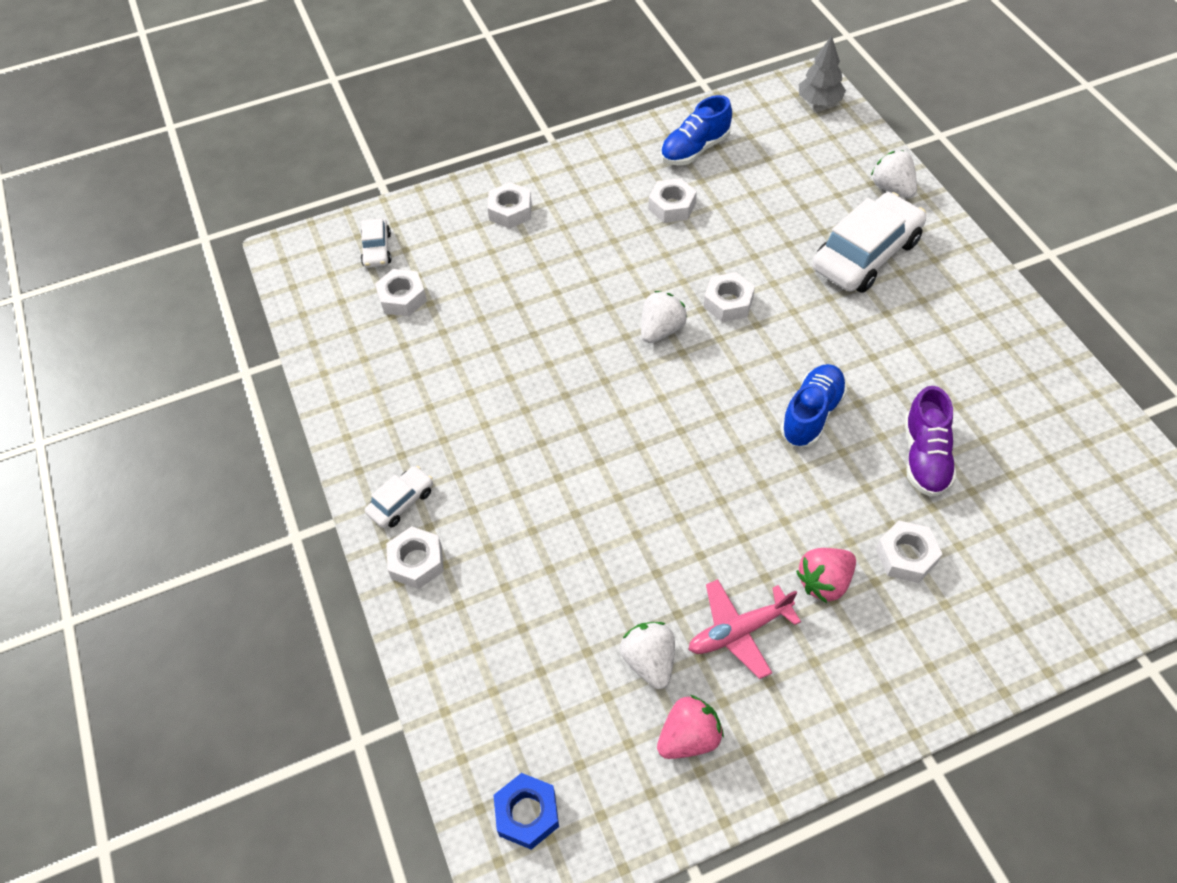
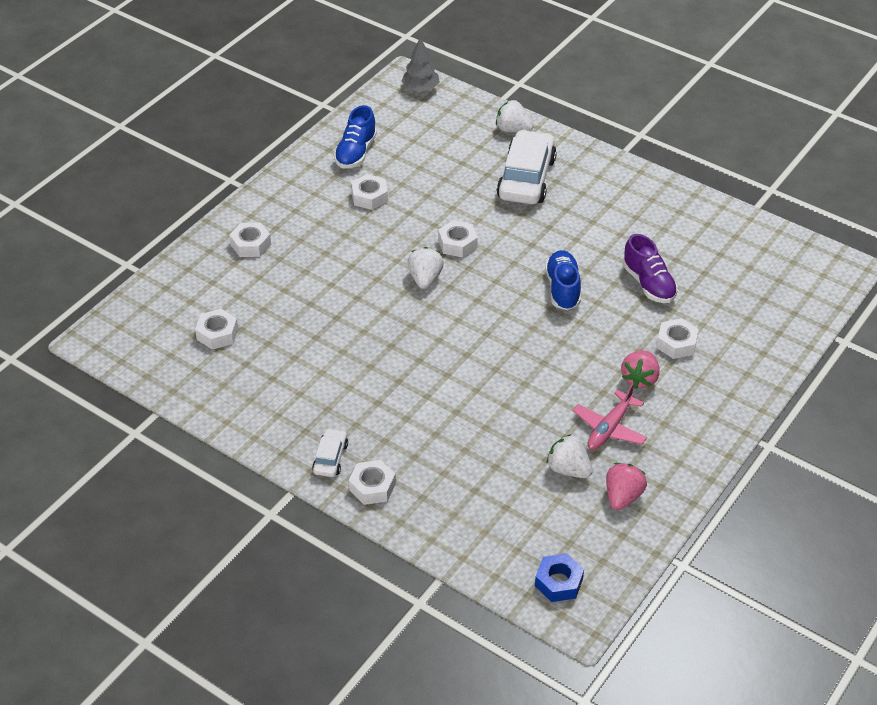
camera: 35 degrees left, 10 degrees down
white car [361,218,391,268] -> none

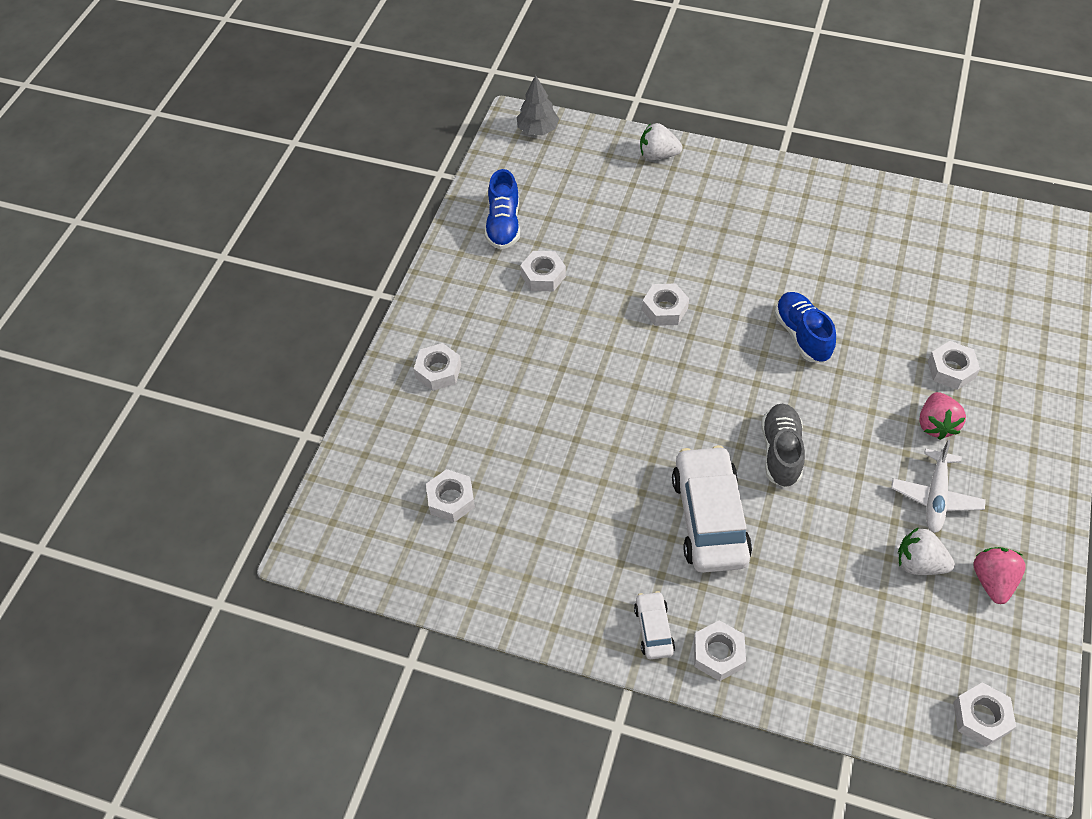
camera: 15 degrees left, 10 degrees up
white strawberry [407,247,444,289] -> none
white car [497,130,557,204] -> white car moved to [672,445,752,573]
blue nut [535,554,584,602] -> white nut [953,682,1016,747]
pink plane [573,383,647,450] -> white plane [891,440,986,533]
purple shoe [623,234,678,303] -> none
none -> grey shoe [761,404,805,488]

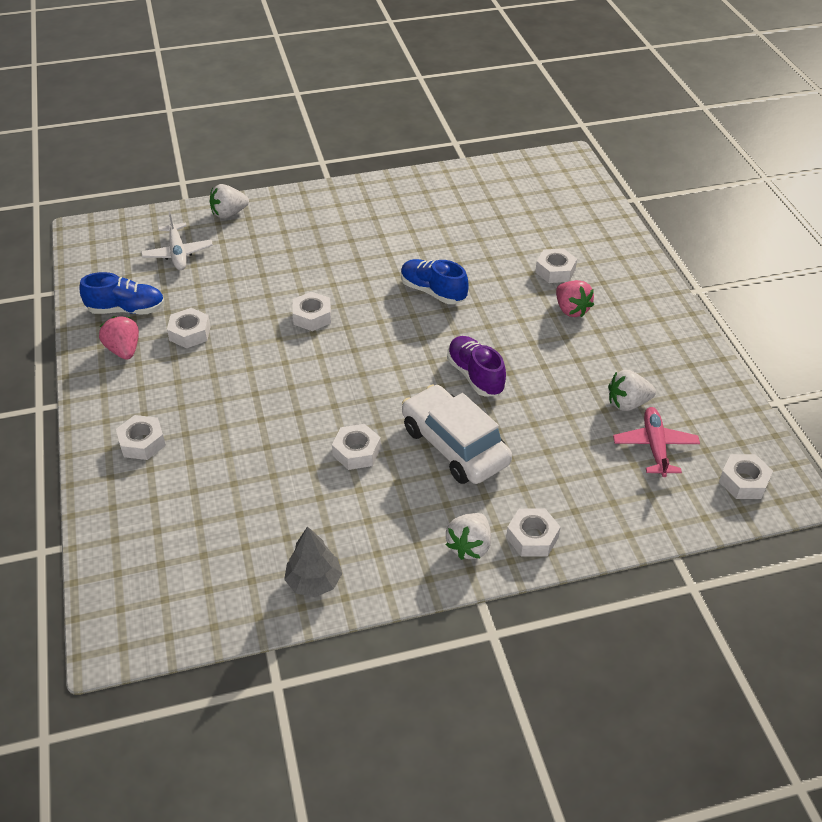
camera: 35 degrees left, 10 degrees down
white nut [426,469,475,522] -> white nut moved to [332,424,381,470]
blue shoe [485,169,520,249] -> blue shoe turned 60 degrees counterclockwise [79,272,165,314]
grey tree [517,75,559,135] -> grey tree moved to [284,526,342,597]
white car [634,591,675,659] -> white strawberry [446,513,491,560]
grey shoe [761,404,805,488] -> purple shoe [447,336,506,397]
white plane [891,440,986,533] -> white plane moved to [141,212,213,270]
pink strawberry [974,547,1026,604] -> pink strawberry moved to [99,316,139,360]
none -> pink plane [613,407,700,477]

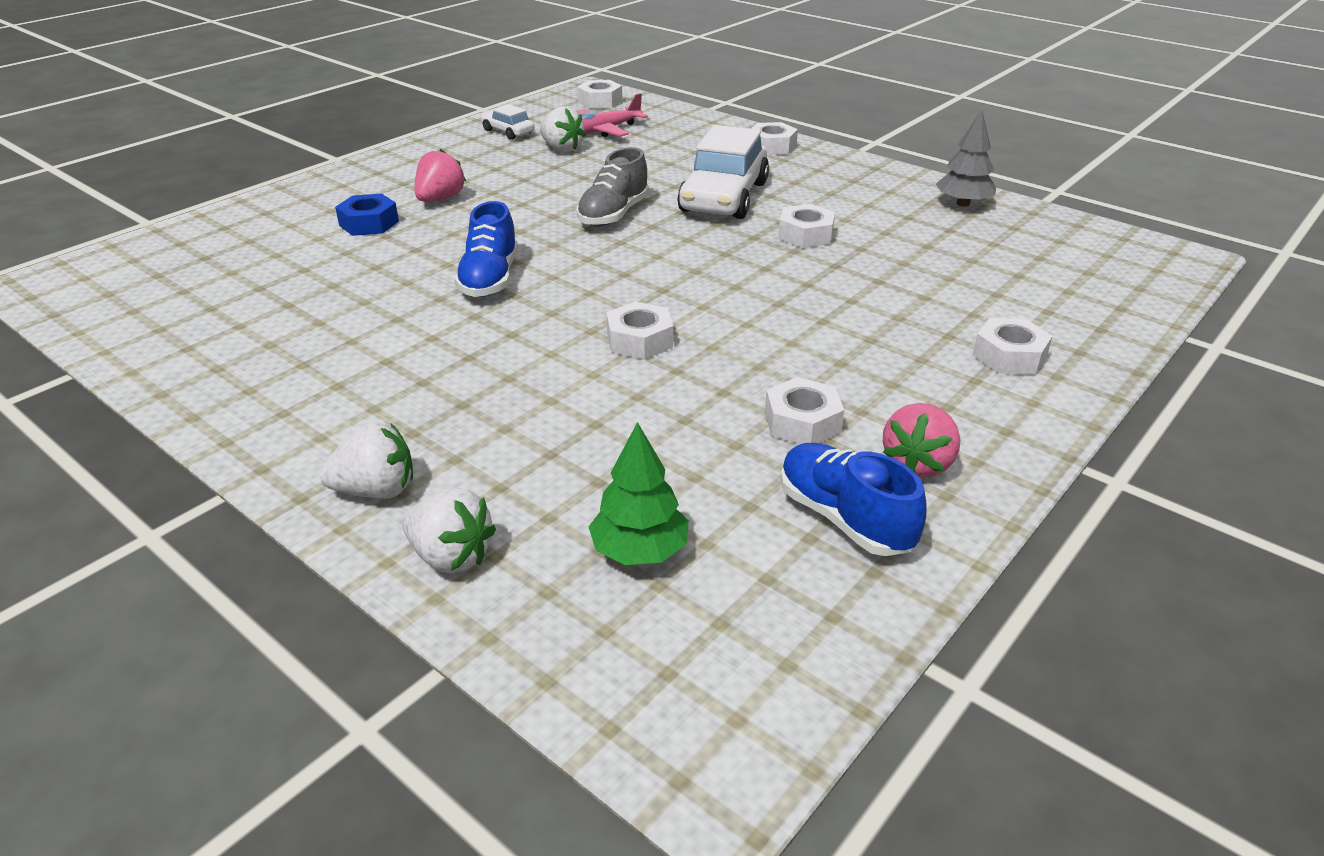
camera: 125 degrees left, 10 degrees down
white plane [141,212,213,270] -> green tree [589,422,689,565]
white strawberry [446,513,491,560] -> white strawberry moved to [319,422,413,499]
purple shoe [447,336,506,397] -> grey shoe [576,147,649,227]
white nut [535,248,577,283] -> blue nut [335,193,399,236]
none -> white car [481,104,535,140]

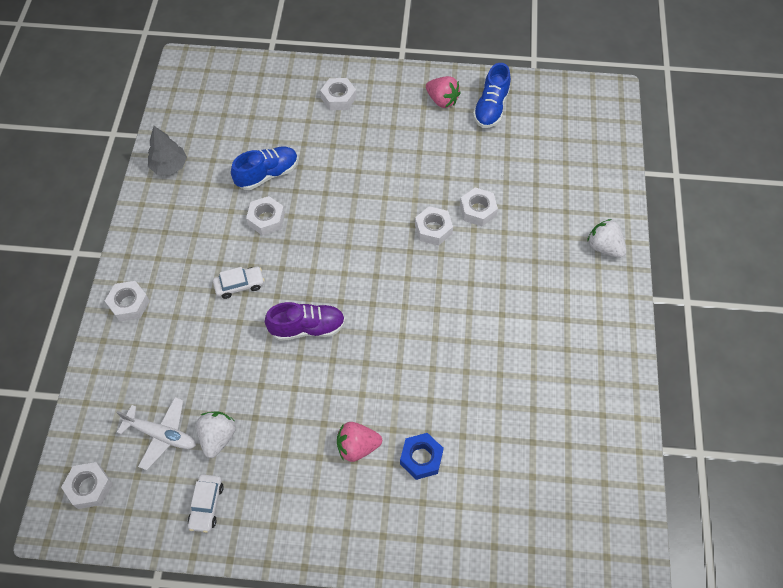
camera: 125 degrees left, 25 degrees up
white strawberry [402,488,496,574] -> none
blue shoe [454,201,518,297] -> blue shoe moved to [231,147,298,190]
pink plane [576,93,648,137] -> white plane [116,397,196,470]
grey shoe [576,147,649,227] -> purple shoe [265,302,345,341]
green tree [589,422,689,565] -> none
white car [677,125,769,219] -> white car [213,267,265,299], size x0.48
white nut [765,377,844,444] -> white nut moved to [460,187,498,226]
pink strawberry [883,403,960,478] -> pink strawberry turned 45 degrees clockwise [426,76,461,108]

